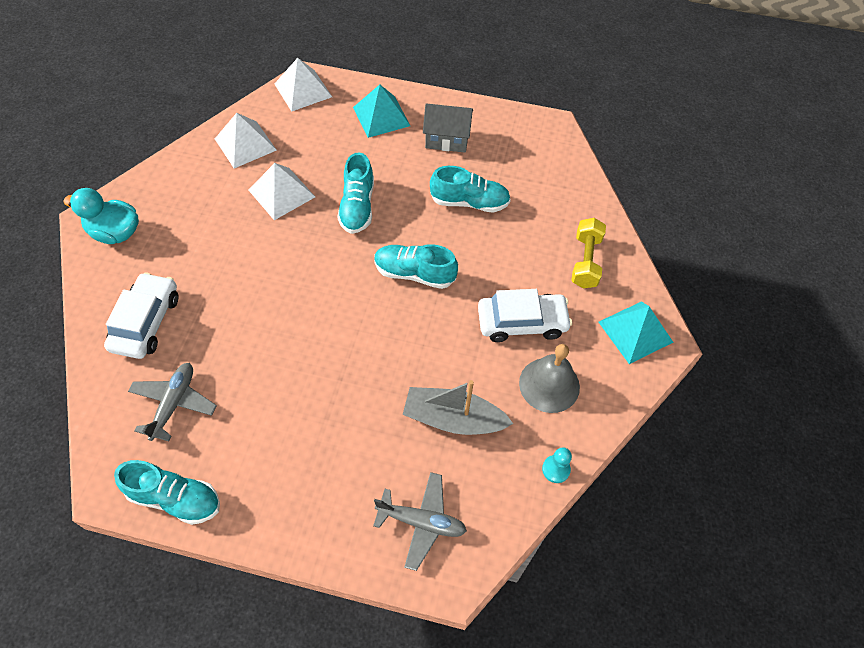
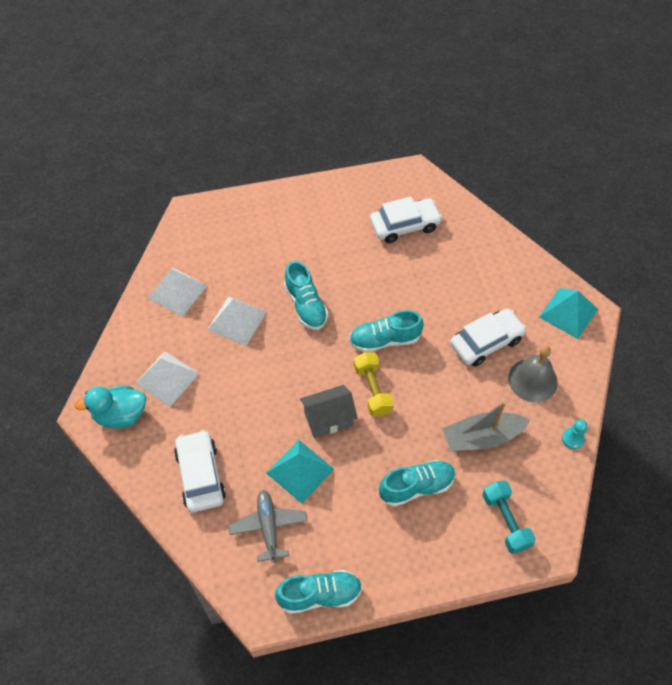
camera: 25 degrees left, 0 degrees up
white pyramid [275,58,332,112] -> white pyramid moved to [135,351,200,407]
turquoise pyramid [353,85,410,138] -> turquoise pyramid moved to [266,440,334,504]
grey plane [373,472,467,571] -> turquoise dumbbell [482,481,536,554]
grey house [423,103,473,153] -> grey house moved to [300,385,357,438]
turquoise shoe [430,166,511,212] -> turquoise shoe moved to [379,460,455,507]
yellow dumbbell [571,218,606,289] -> yellow dumbbell moved to [354,352,394,416]
none -> white car [370,197,442,243]

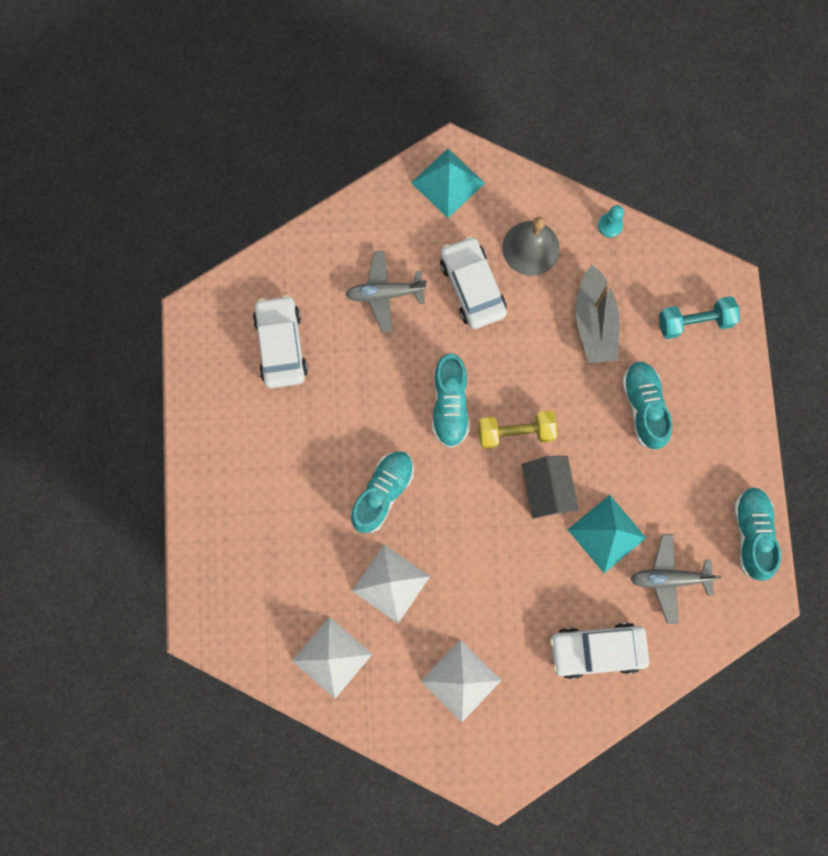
camera: 80 degrees left, 20 degrees up
turquoise duck [74,386,146,428] -> none
turquoise shoe [284,261,328,330] -> turquoise shoe turned 45 degrees counterclockwise [351,451,414,533]
none -> grey plane [346,251,427,333]

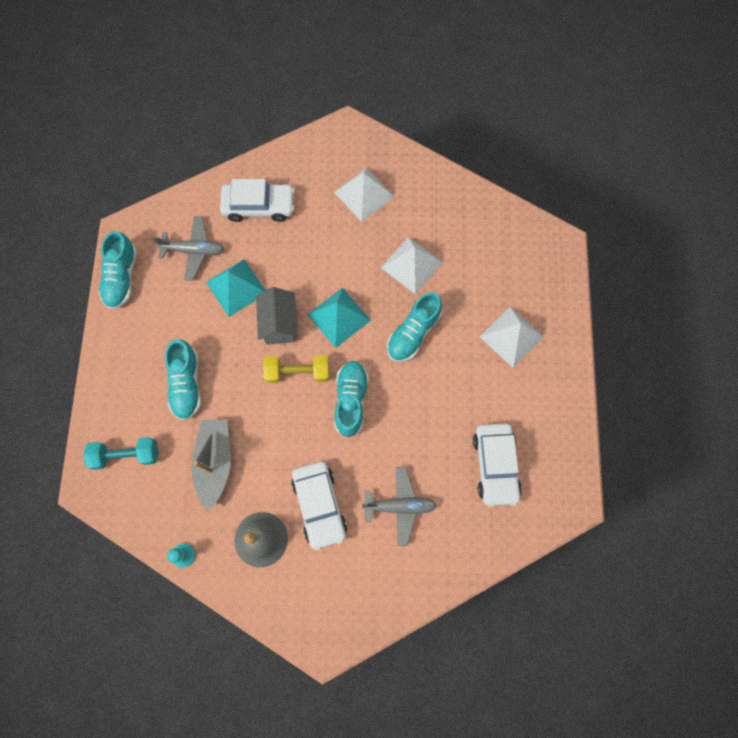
camera: 175 degrees left, 5 degrees down
white pyramid [292,617,373,699] -> white pyramid moved to [479,307,544,368]
turquoise pyramid [411,148,485,218] -> turquoise pyramid moved to [307,288,371,348]

